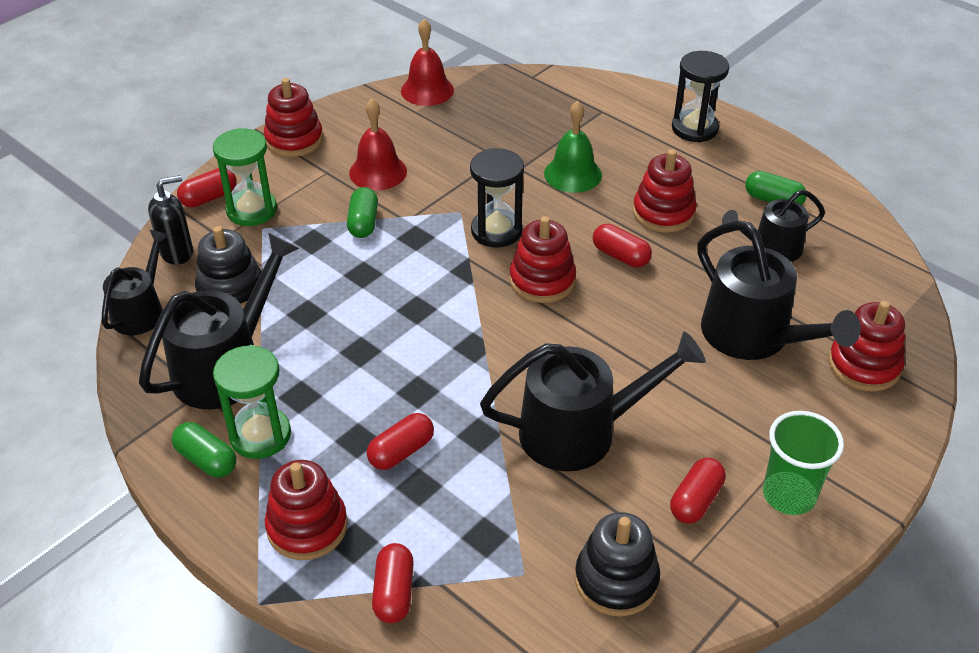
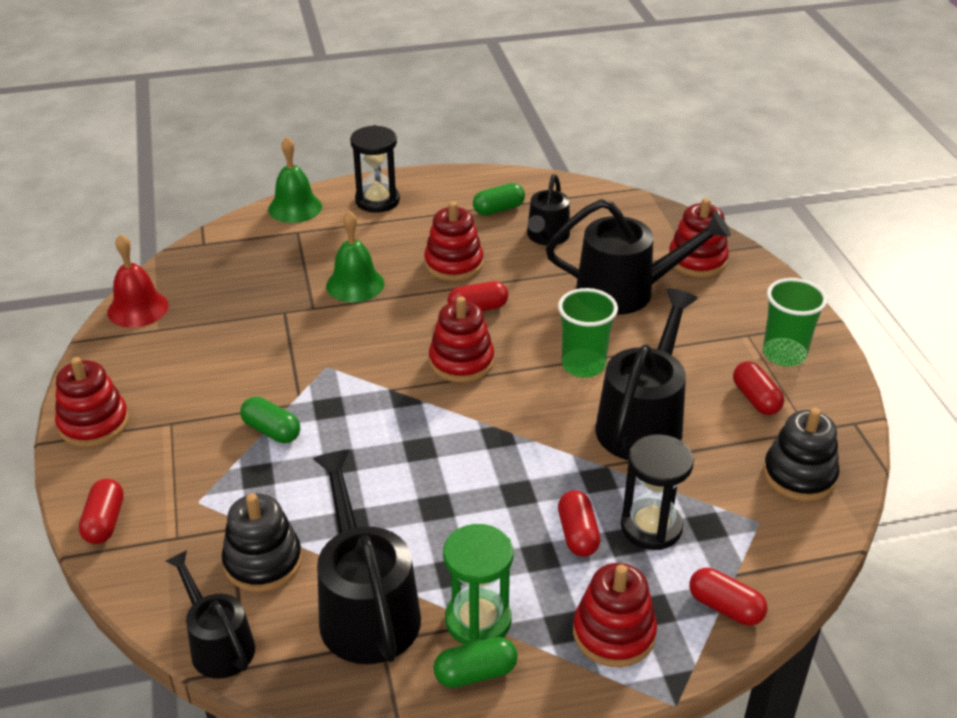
camera: 55 degrees left, 5 degrees down
black soap dispenser [148,175,193,265] -> none
green hourglass [213,128,277,226] -> none
red bell [349,99,407,190] -> none
black hourglass [470,148,524,248] -> black hourglass moved to [621,434,694,550]
none -> green bell [268,137,322,223]
none -> green cup [558,288,618,378]

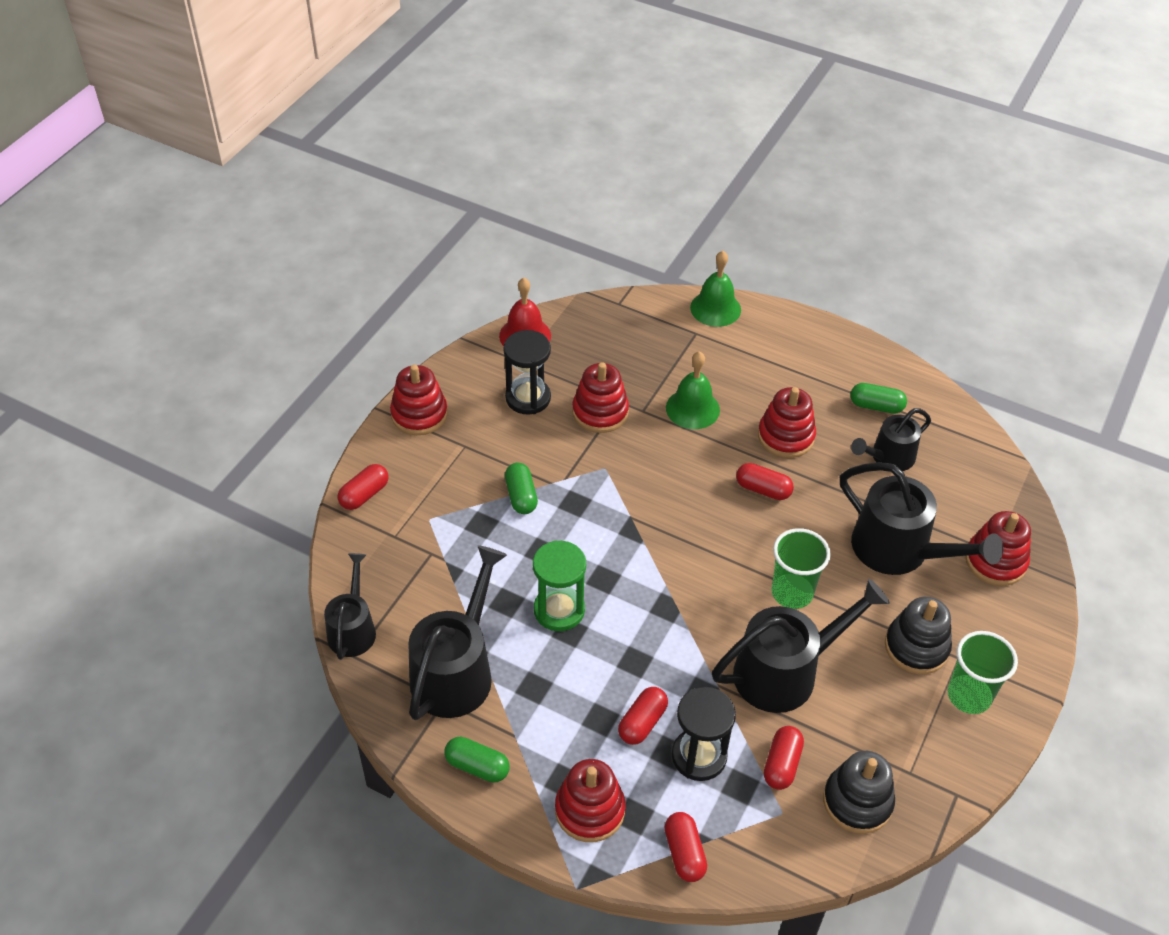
camera: 40 degrees right, 10 degrees up
black stacking toy [221,493,302,592] -> black stacking toy moved to [885,597,952,674]
black hourglass [350,125,400,213] -> black hourglass moved to [503,330,551,415]
red stacking toy [429,296,494,383] -> red stacking toy moved to [572,362,629,433]
green hourglass [443,524,513,645] -> green hourglass moved to [533,540,586,631]
red capsule [733,361,784,415] -> red capsule moved to [764,726,804,790]

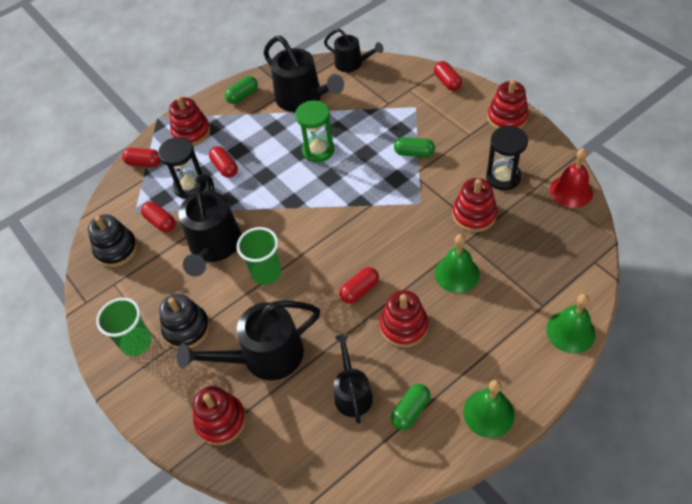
camera: 120 degrees right, 5 degrees up
none -> green bell [463,380,515,438]

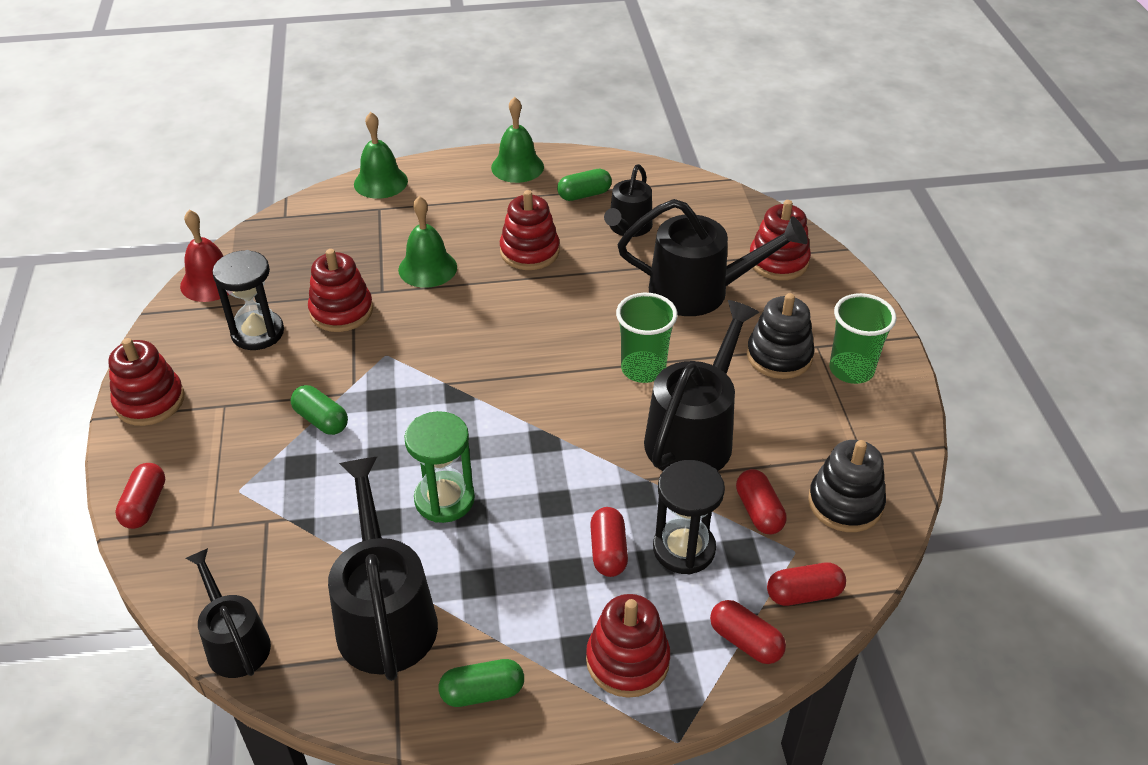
camera: 155 degrees left, 10 degrees down
red capsule [339,267,379,304] -> red capsule moved to [767,563,846,606]

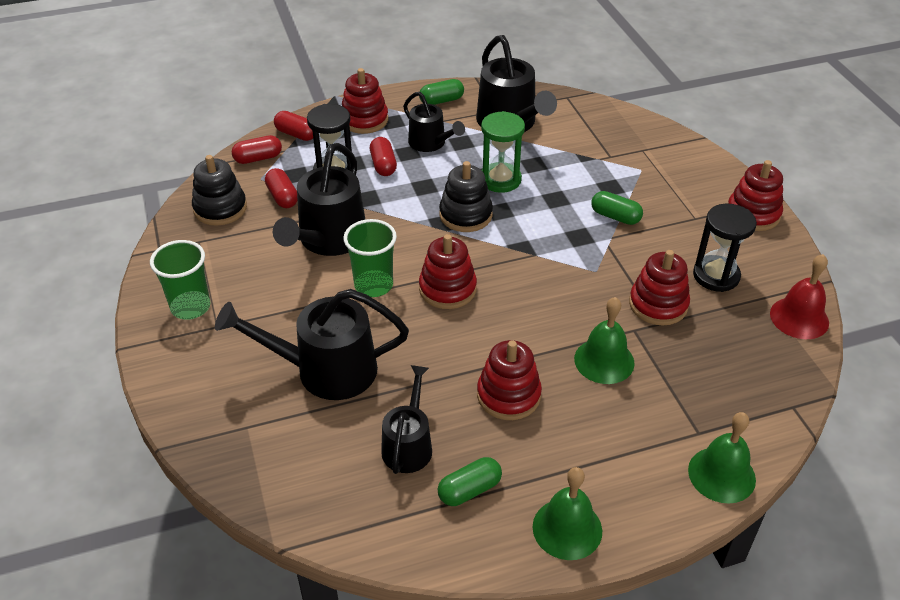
camera: 170 degrees right, 0 degrees up
red capsule [115,463,165,529] -> none
black watering can [185,548,271,678] -> black watering can moved to [403,92,465,152]
black stacking toy [747,293,815,379] -> black stacking toy moved to [439,161,493,232]
red stacking toy [750,200,811,280] -> red stacking toy moved to [419,234,477,309]

